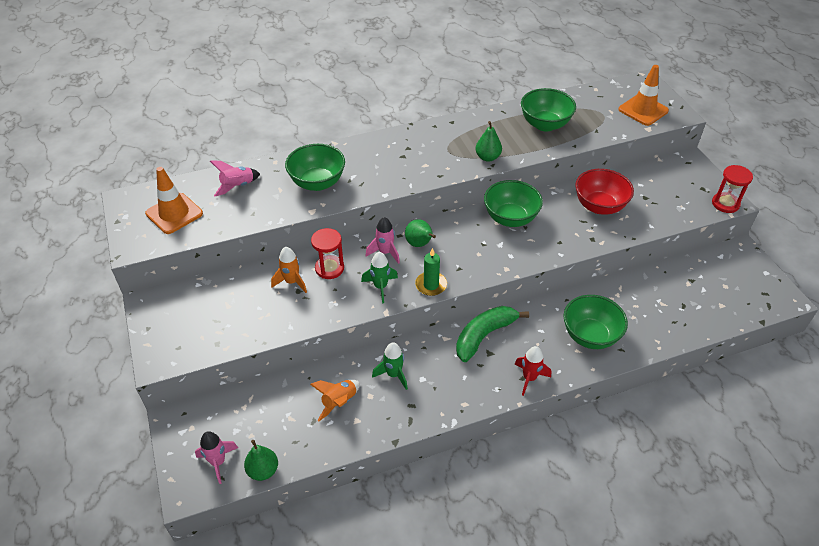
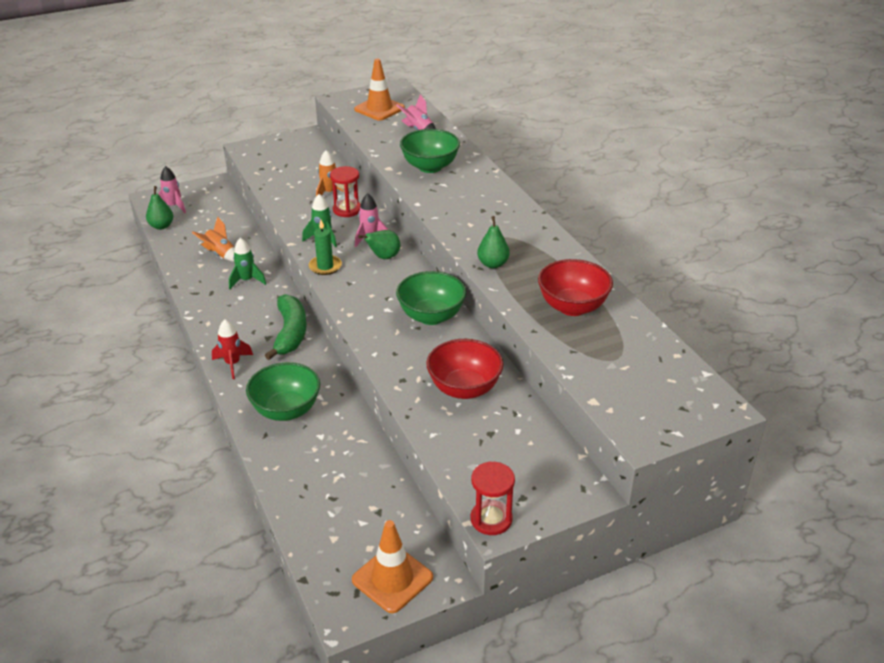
camera: 85 degrees right, 10 degrees down
green banana [456,306,529,362] -> green banana turned 45 degrees clockwise [265,294,307,360]
green bowl [521,88,576,131] -> red bowl [538,259,613,316]
orange traffic cone [618,65,669,126] -> orange traffic cone moved to [352,520,433,613]

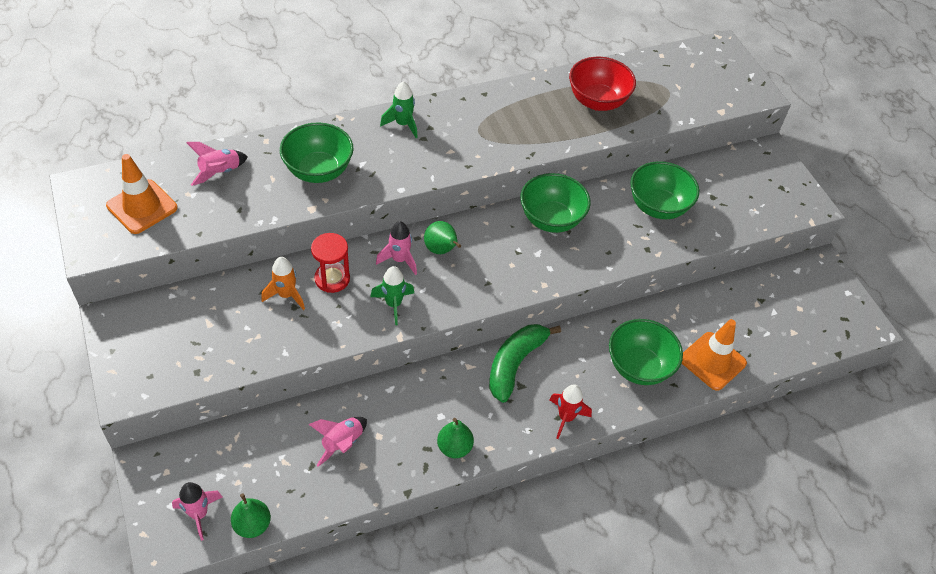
camera: 90 degrees left, 15 degrees up
orange rocket [192,217,235,262] -> pink rocket [308,417,367,467]
green rocket [229,238,266,289] -> green rocket moved to [380,81,418,138]
green banana [265,294,307,360] -> green banana turned 60 degrees counterclockwise [489,324,561,403]
green candle [309,220,342,275] -> none
orange traffic cone [352,520,433,613] -> orange traffic cone moved to [682,319,747,391]
red bowl [426,339,503,399] -> green bowl [630,161,699,219]
red hourglass [471,462,515,535] -> none
green pear [477,216,510,269] -> green pear moved to [437,418,474,458]

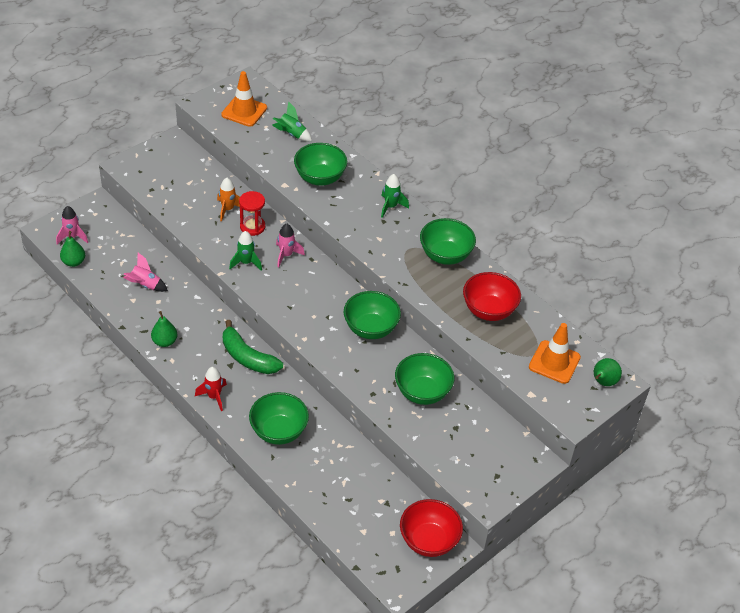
camera: 70 degrees right, 5 degrees down
pink rocket [186,142,248,186] -> green rocket [272,101,312,141]
green pear [424,221,461,254] -> green pear moved to [594,358,622,386]
green banana [489,324,561,403] -> green banana turned 150 degrees counterclockwise [223,320,283,374]
orange traffic cone [682,319,747,391] -> orange traffic cone moved to [529,323,581,384]
none -> red bowl [400,499,463,557]
none -> green bowl [420,218,476,265]

